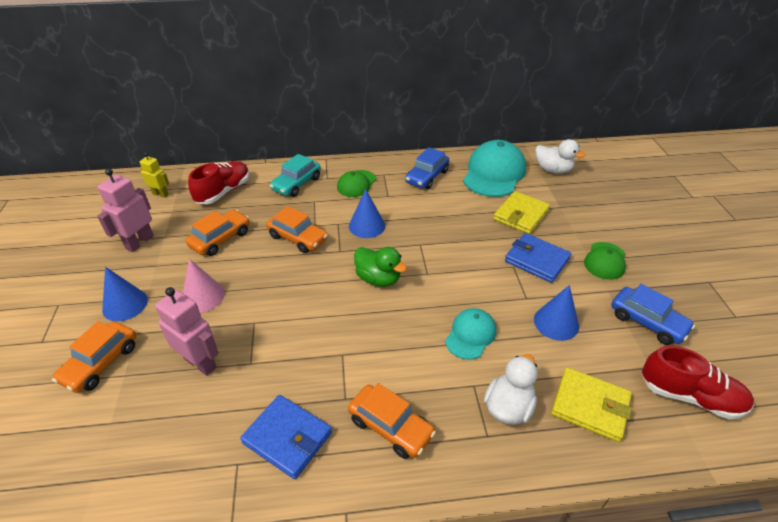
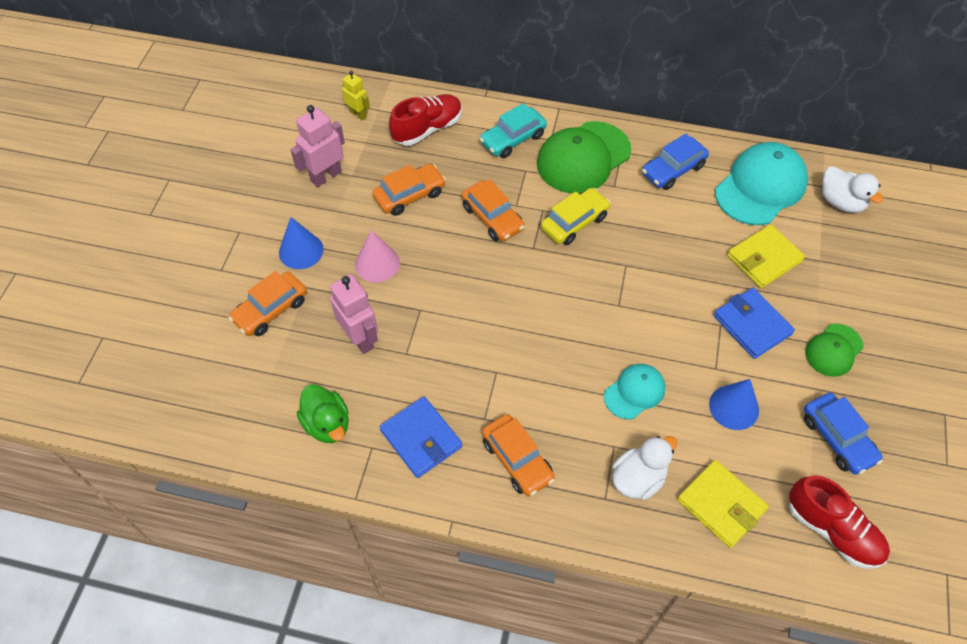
camera: 20 degrees right, 15 degrees up
green cap [337,170,376,197] -> green cap [537,121,631,194], size x1.81
blue cone [349,189,385,238] -> yellow car [541,188,611,245]
green duck [354,247,407,287] -> green duck moved to [297,384,349,443]

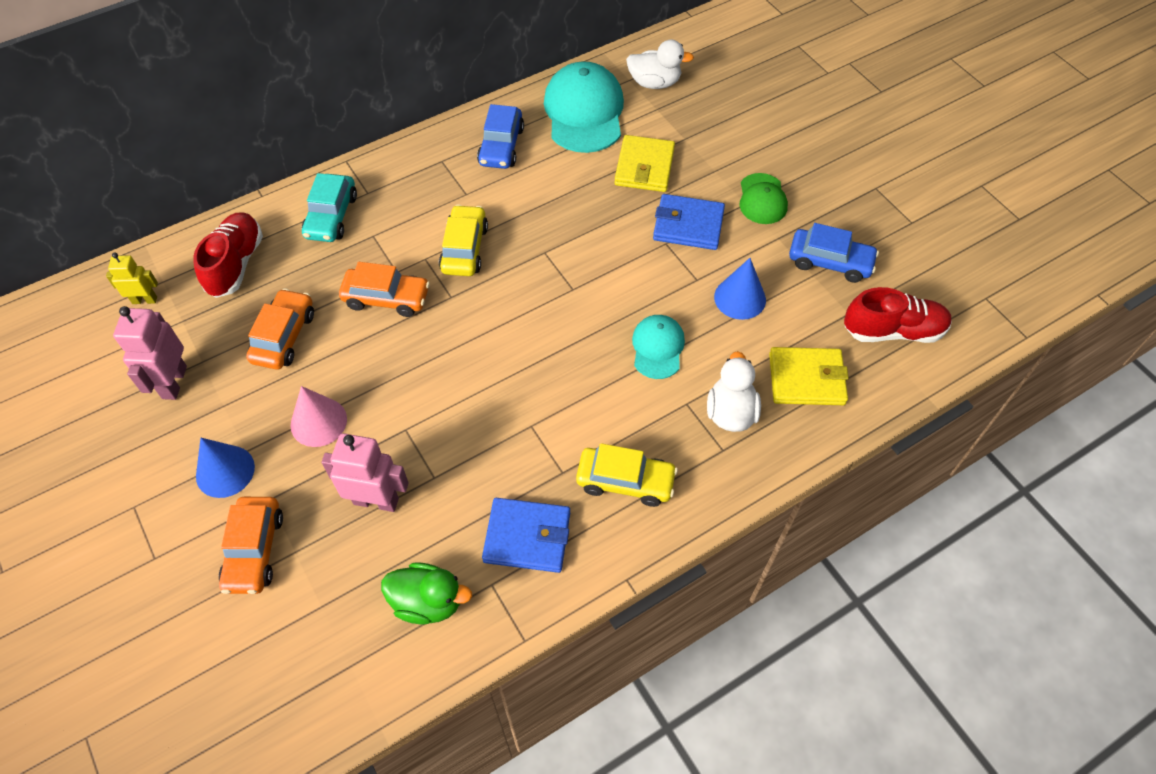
camera: 45 degrees left, 0 degrees up
orange car [482,414,555,496] -> yellow car [576,443,678,507]
green cap [537,121,631,194] -> none

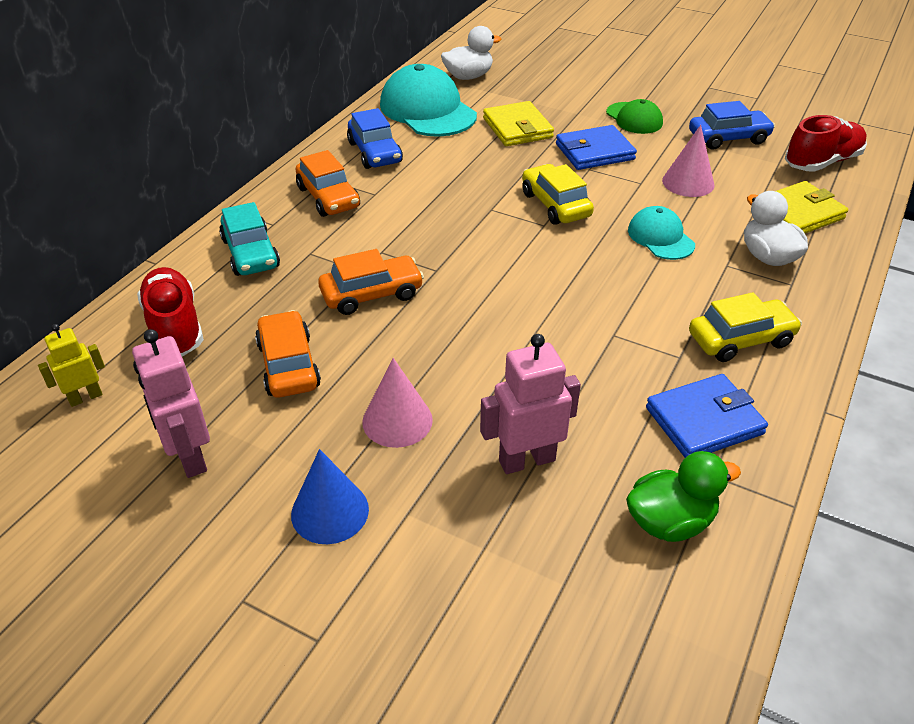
camera: 30 degrees left, 15 degrees down
orange car [219,497,283,594] -> orange car moved to [296,150,360,217]
yellow car [439,205,488,276] -> yellow car moved to [522,164,594,225]
blue cone [714,258,766,320] -> pink cone [662,125,714,197]

